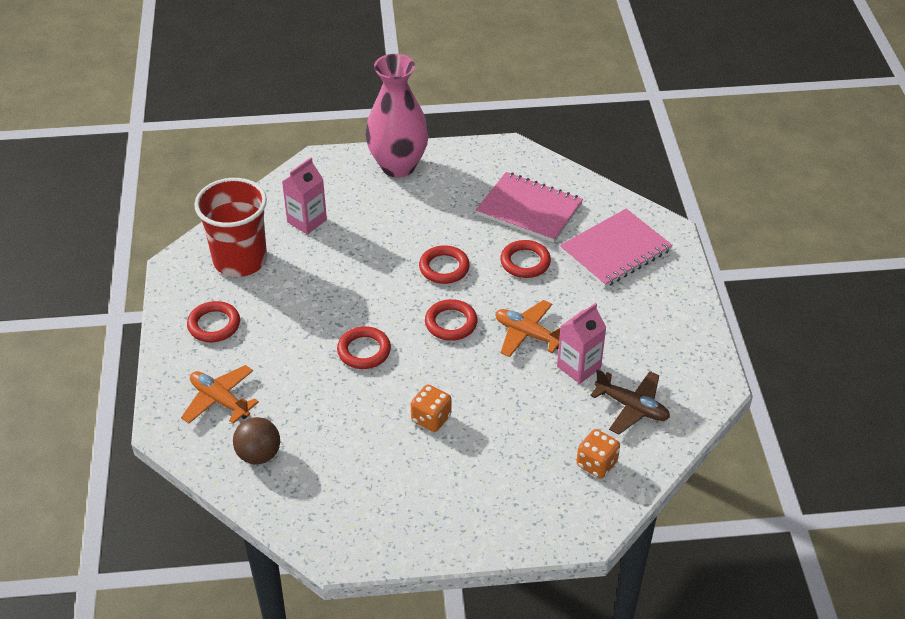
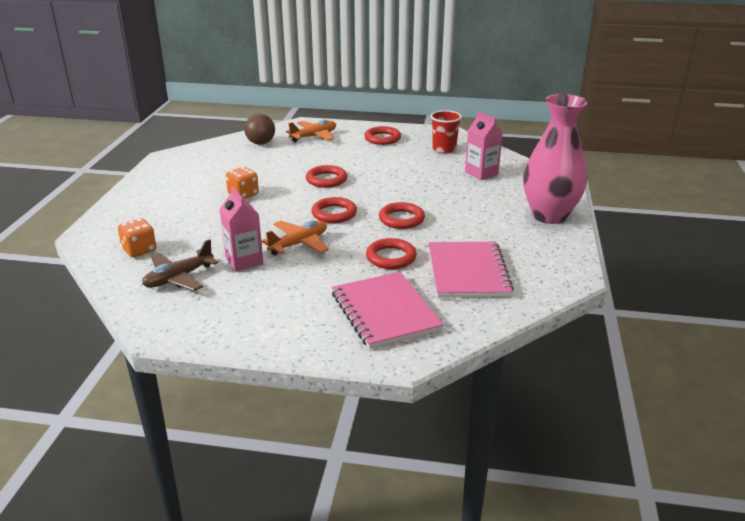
camera: 105 degrees right, 15 degrees down
red cup [194,178,267,277] -> red cup [431,110,462,154], size x0.59
pink notebook [476,172,583,243] -> pink notebook turned 45 degrees counterclockwise [429,242,514,298]

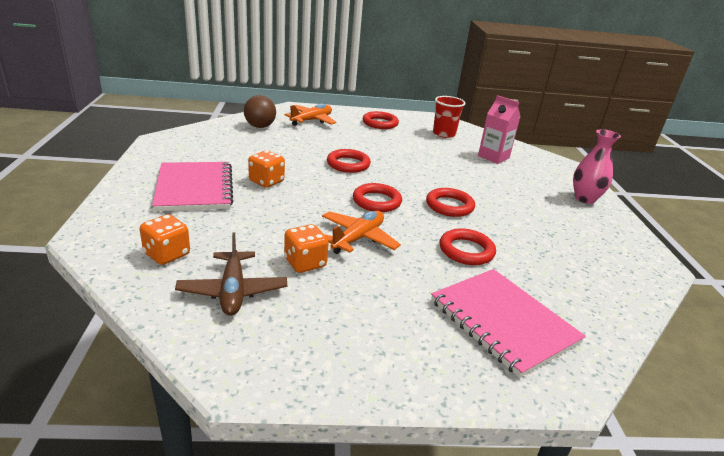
camera: 15 degrees left, 0 degrees up
brown plane [142,239,219,291] -> brown plane turned 45 degrees counterclockwise [175,232,287,316]
pink carton [220,186,263,272] -> orange dice [284,224,328,273]
pink notebook [429,242,514,298] -> pink notebook moved to [152,162,233,211]
pink vase [523,94,587,224] -> pink vase [573,129,621,204], size x0.59

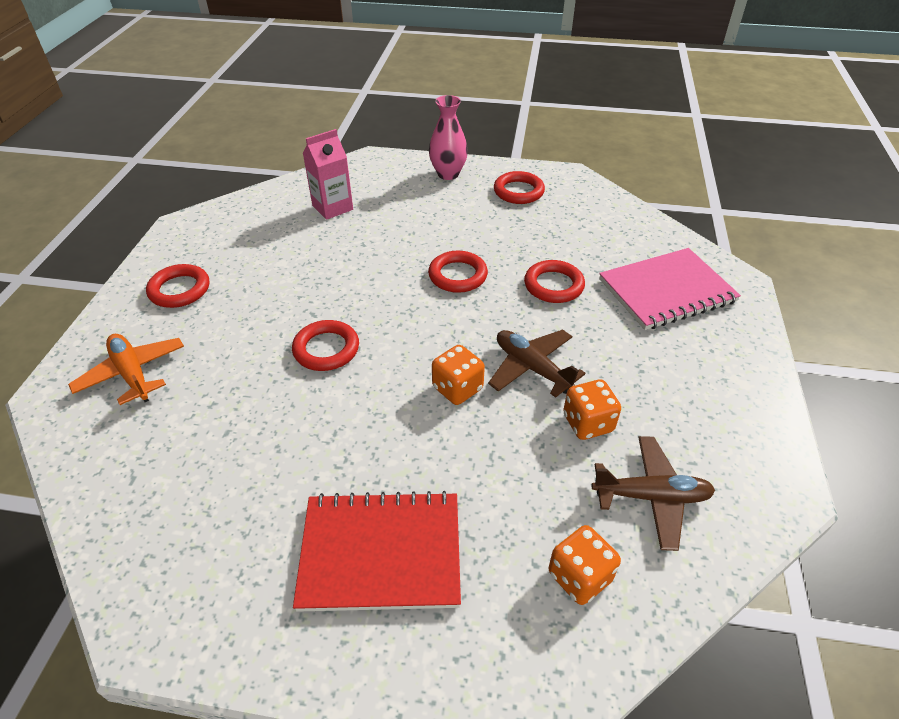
camera: 75 degrees left, 15 degrees up
pink notebook [152,162,233,211] -> red notebook [293,491,461,612]
brown ball [244,95,276,128] -> none
orange dice [248,150,285,188] -> orange dice moved to [432,345,485,405]
orange plane [322,211,401,254] -> brown plane [488,329,585,398]
red ring [353,183,402,212] -> red ring moved to [494,171,545,204]
red cup [433,96,466,138] -> none

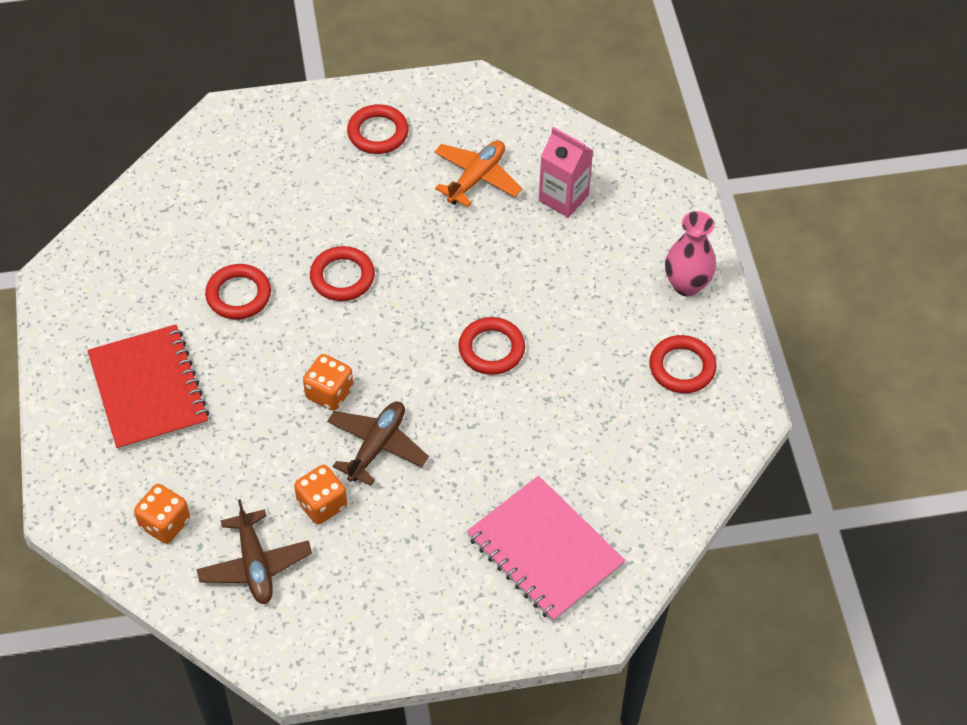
camera: 70 degrees right, 10 degrees up
orange plane [68,334,184,405] -> orange plane moved to [434,140,522,207]
red ring [524,260,585,303] -> red ring moved to [205,264,271,319]

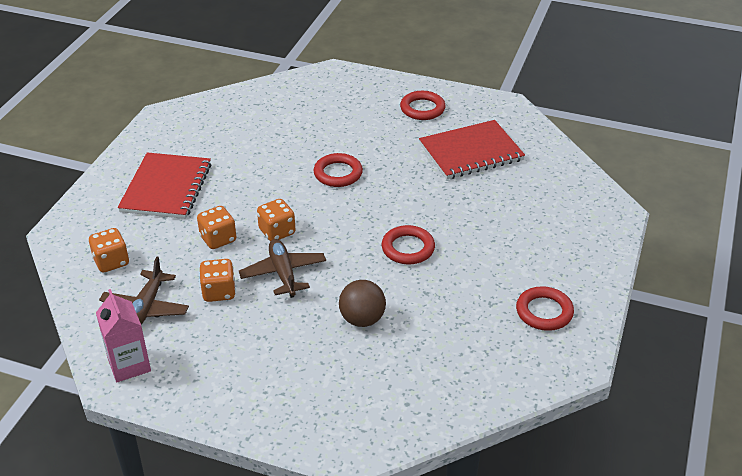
camera: 30 degrees right, 15 degrees down
red ring [205,264,271,319] -> none
brown plane [327,401,429,486] -> brown plane turned 75 degrees counterclockwise [239,239,326,298]
orange plane [434,140,522,207] -> red notebook [419,120,525,179]
pink notebook [467,476,626,622] -> none
pink carton [539,127,593,218] -> pink carton moved to [96,289,151,382]
pink vase [665,211,716,296] -> none
none -> orange dice [197,206,236,249]
none -> brown ball [339,280,386,327]

